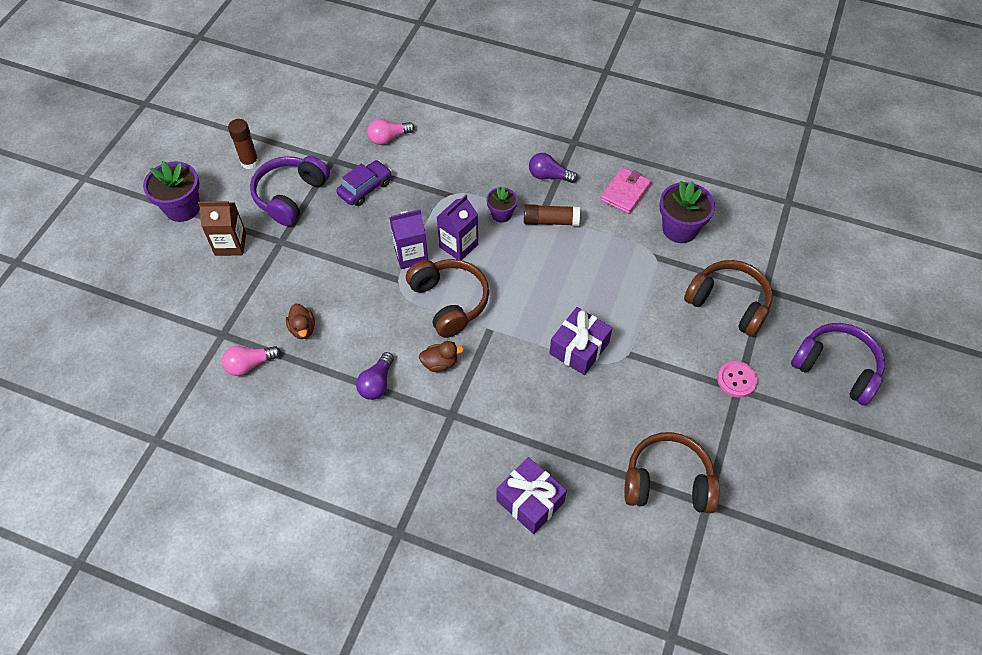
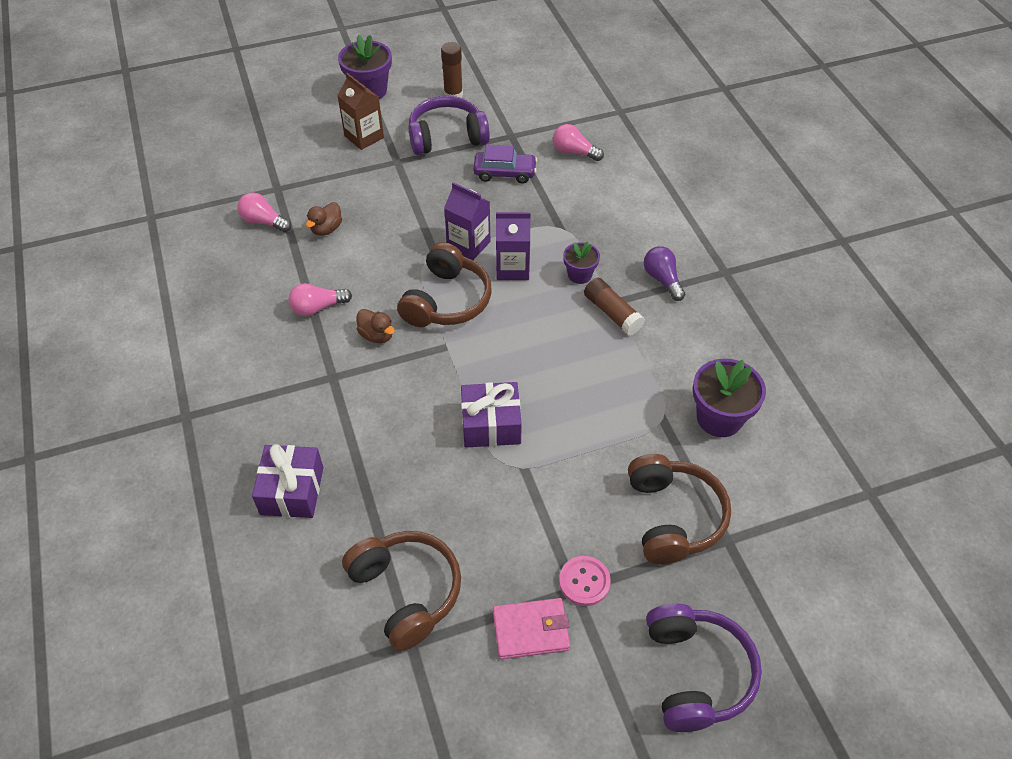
camera: 50 degrees right, 5 degrees down
purple light bulb [356,352,394,400] -> pink light bulb [289,283,352,316]
pink wallet [600,167,651,214] -> pink wallet moved to [493,598,570,659]

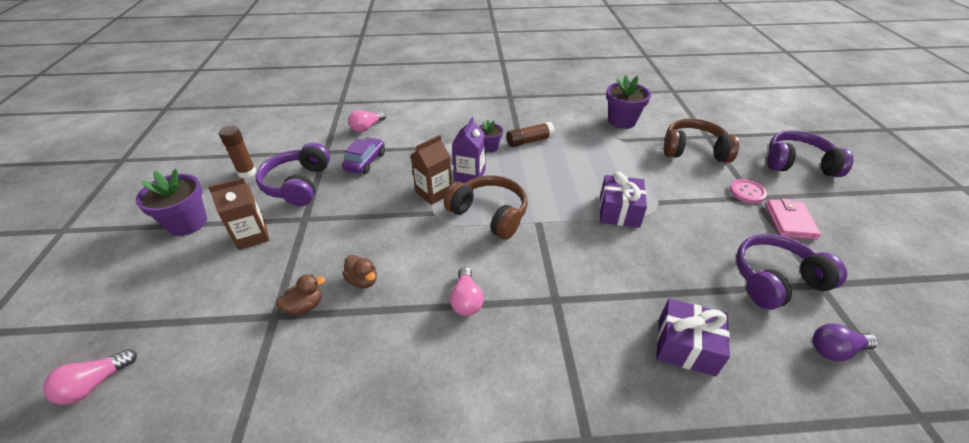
camera: 75 degrees left, 10 degrees down
pink light bulb [237,192,291,232] -> pink light bulb moved to [43,349,137,405]
brown headphones [342,531,461,651] -> purple headphones [736,234,847,310]
brown duck [356,309,395,343] -> brown duck moved to [276,274,325,315]
purple carton [444,182,490,260] -> brown carton [411,135,452,205]
purple light bulb [644,246,685,301] -> purple light bulb moved to [813,323,879,361]

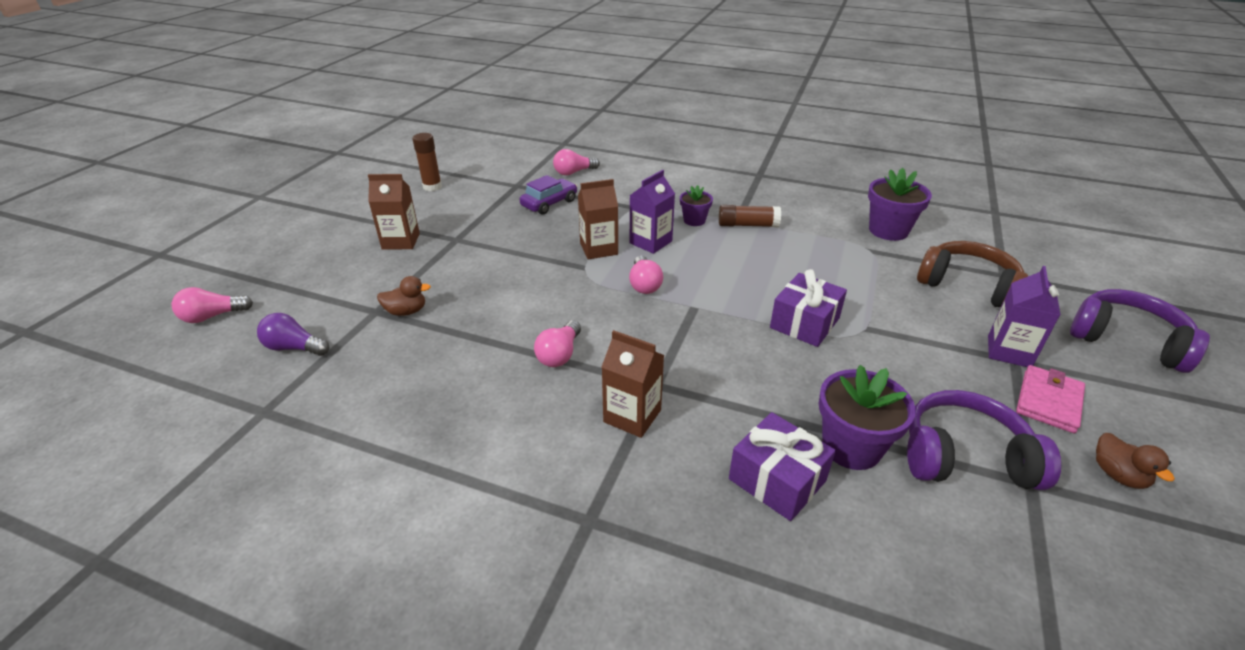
camera: 25 degrees right, 5 degrees down
purple flower pot [136,169,207,236] -> purple flower pot moved to [819,365,916,470]
purple headphones [256,142,330,206] -> none
brown duck [343,255,377,288] -> brown duck moved to [1096,433,1175,489]
brown headphones [444,176,528,239] -> pink light bulb [629,256,663,294]
pink button [730,179,767,203] -> purple carton [988,266,1061,367]
purple light bulb [813,323,879,361] -> purple light bulb moved to [257,313,329,356]
none -> brown carton [602,330,664,438]

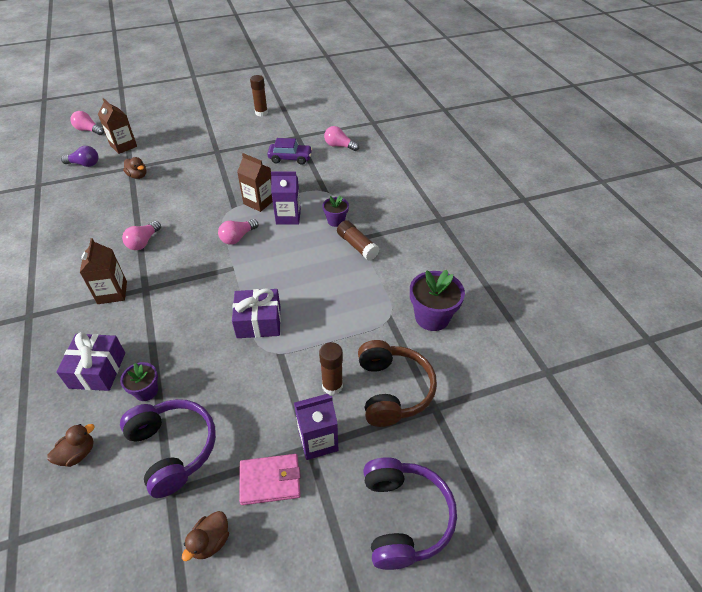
camera: 50 degrees right, 10 degrees up
purple light bulb [257,313,329,356] -> purple light bulb turned 120 degrees clockwise [61,146,98,167]
brown carton [368,174,420,250] -> brown carton moved to [98,98,137,154]
pink light bulb [534,320,581,367] -> pink light bulb turned 45 degrees counterclockwise [122,221,161,250]
purple flower pot [819,365,916,470] -> purple flower pot [120,362,158,401], size x0.59
none -> brown duck [47,424,95,467]
none -> brown glue stick [319,342,343,395]

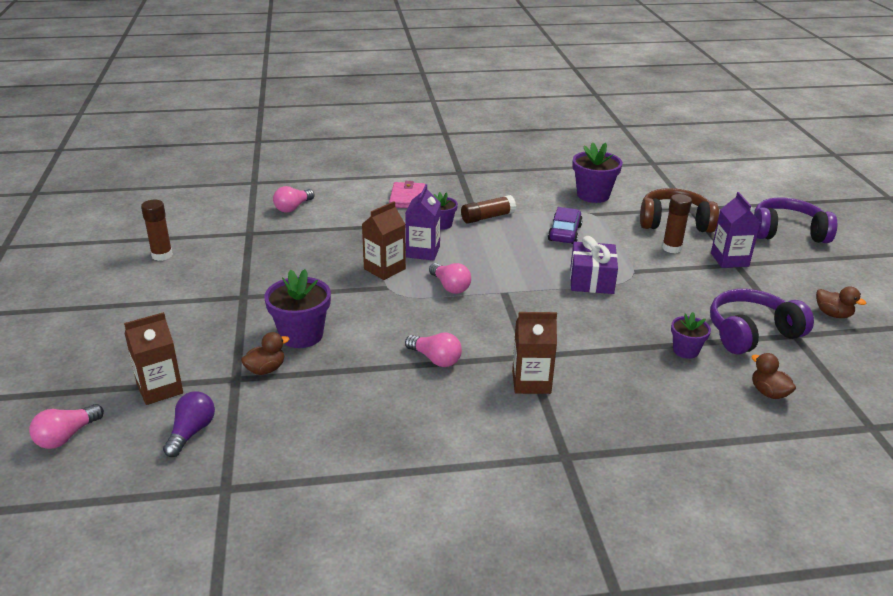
camera: 80 degrees left, 15 degrees down
purple gift [56,332,125,391] -> none
pink wallet [239,454,301,505] -> pink wallet moved to [389,181,425,208]
purple car [267,138,312,165] -> purple car moved to [548,207,583,244]
none -> purple flower pot [264,269,331,348]

